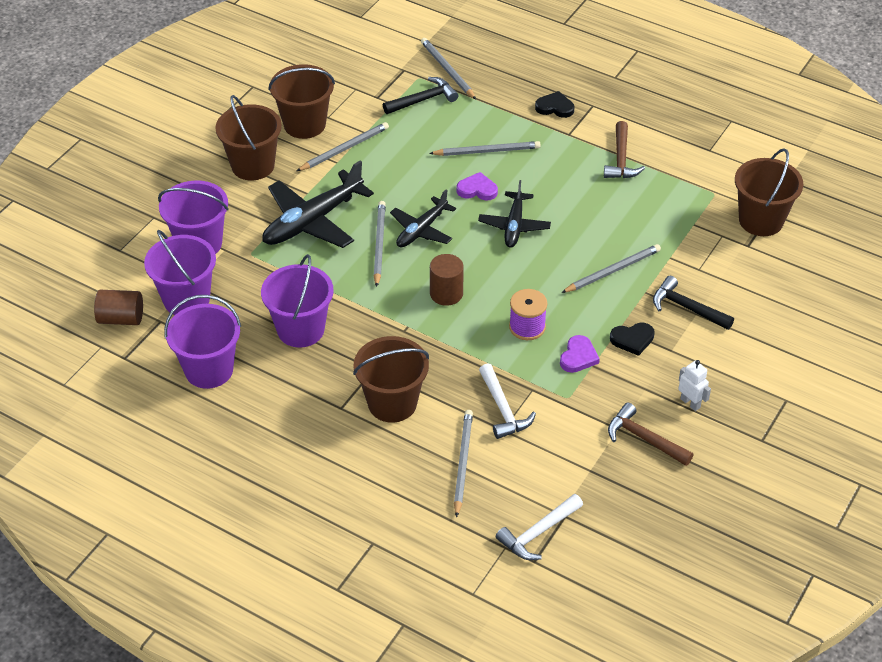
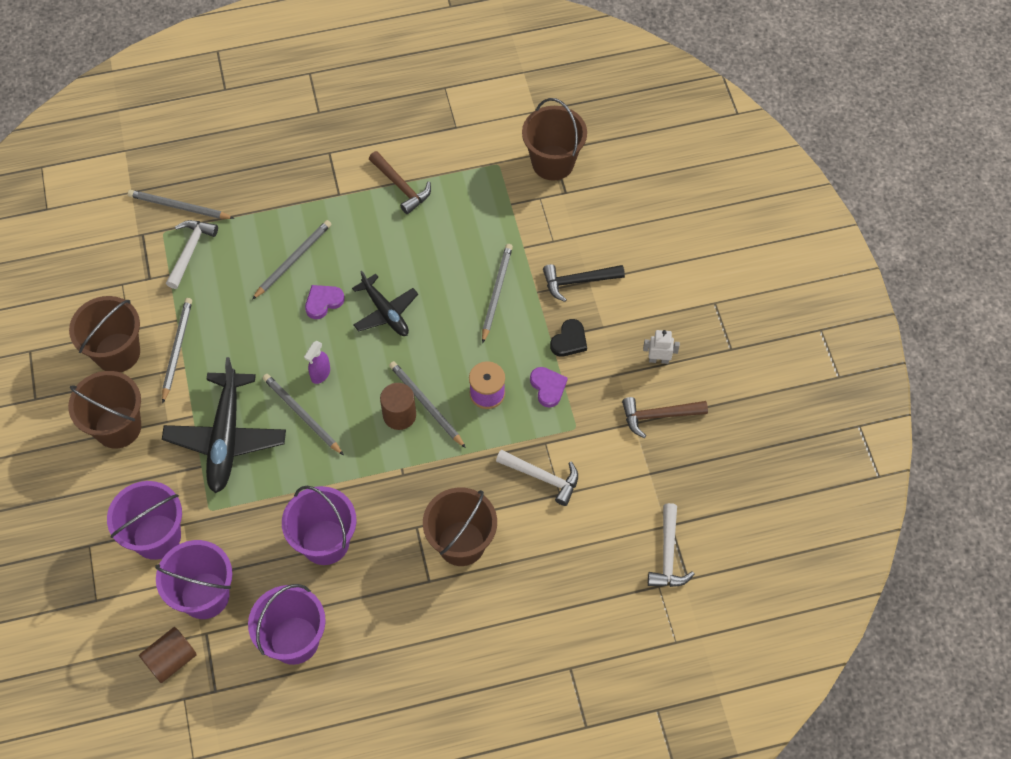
camera: 45 degrees left, 15 degrees up
black hammer [383,77,458,114] -> white hammer [166,220,218,289]
black plane [390,190,456,247] -> purple spray bottle [304,341,330,384]
grey pencil [454,410,473,518] -> grey pencil moved to [389,361,466,448]
black heart [535,91,574,118] -> none

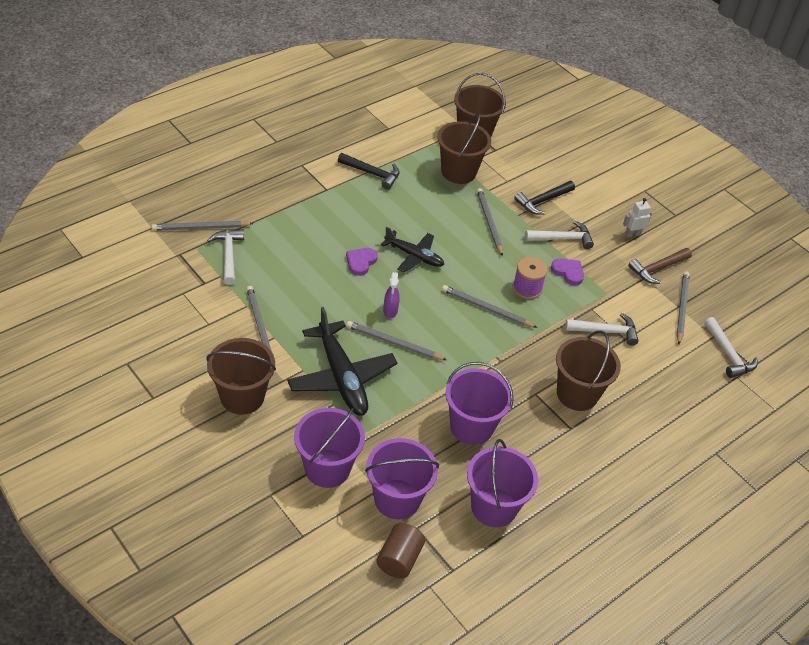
camera: 30 degrees left, 15 degrees down
brown bucket [69,296,140,372] -> brown bucket moved to [437,113,491,184]
grey pencil [252,220,331,300] -> grey pencil moved to [677,272,689,344]
brown hammer [369,151,431,214] -> black hammer [338,153,400,190]
brown cylinder [380,383,416,430] -> none
black heart [550,319,587,357] -> white hammer [525,221,594,249]

